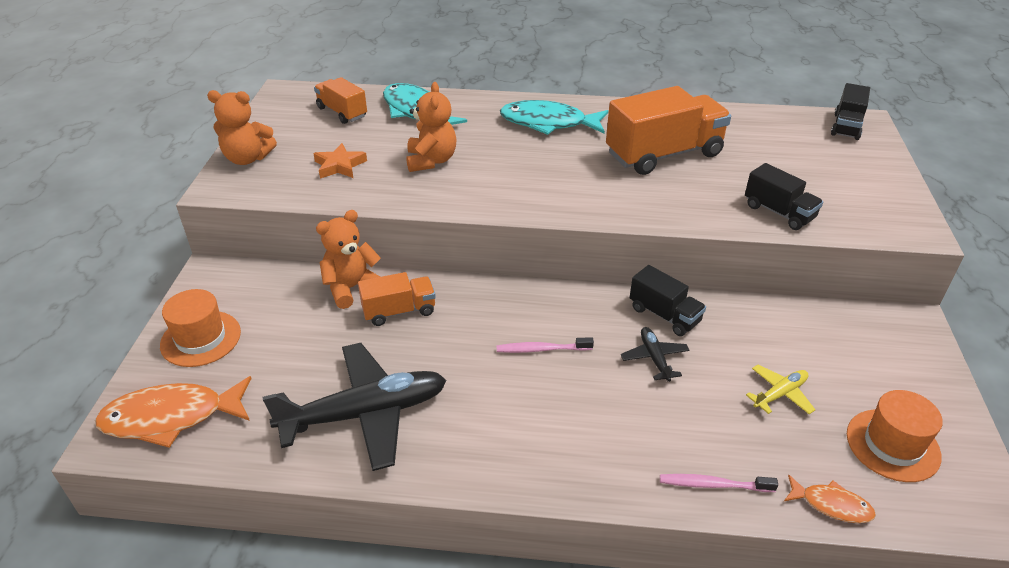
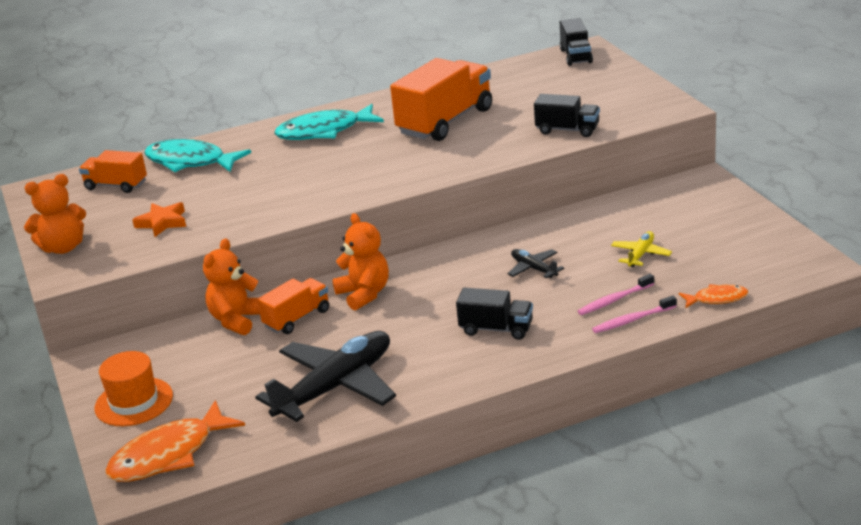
camera: 25 degrees left, 10 degrees down
orange teddy bear [406,82,457,172] -> orange teddy bear moved to [332,213,389,310]
pink toothbrush [496,337,594,353] -> pink toothbrush moved to [578,274,654,315]
black truck [629,265,706,336] -> black truck moved to [456,288,533,340]
orange hat [847,390,943,482] -> none

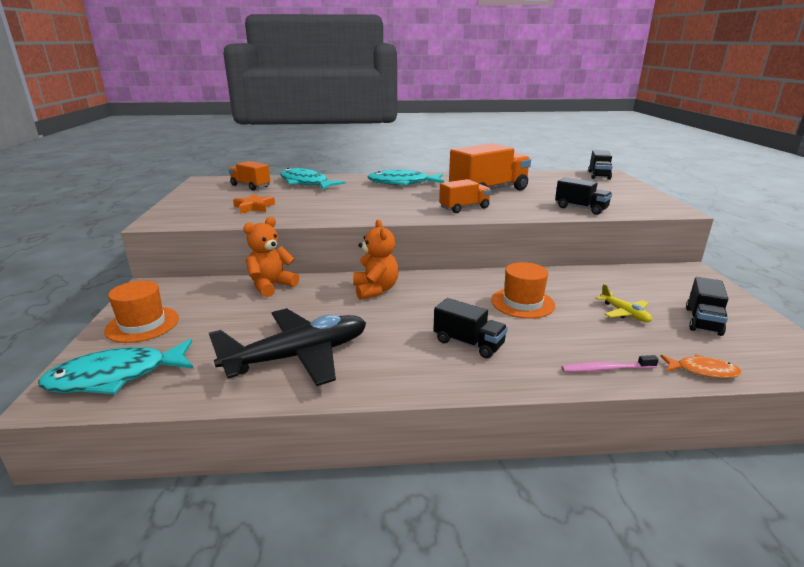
camera: 15 degrees right, 5 degrees down
orange teddy bear [24,174,86,254] -> none
orange fish [105,400,245,482] -> turquoise fish [38,339,194,394]
orange truck [257,278,329,334] -> orange truck moved to [439,179,491,213]
black plane [508,249,564,279] -> orange hat [491,262,555,319]
pink toothbrush [578,274,654,315] -> none
yellow plane [611,231,672,267] -> yellow plane turned 105 degrees clockwise [596,284,652,322]
none -> black truck [686,277,728,336]

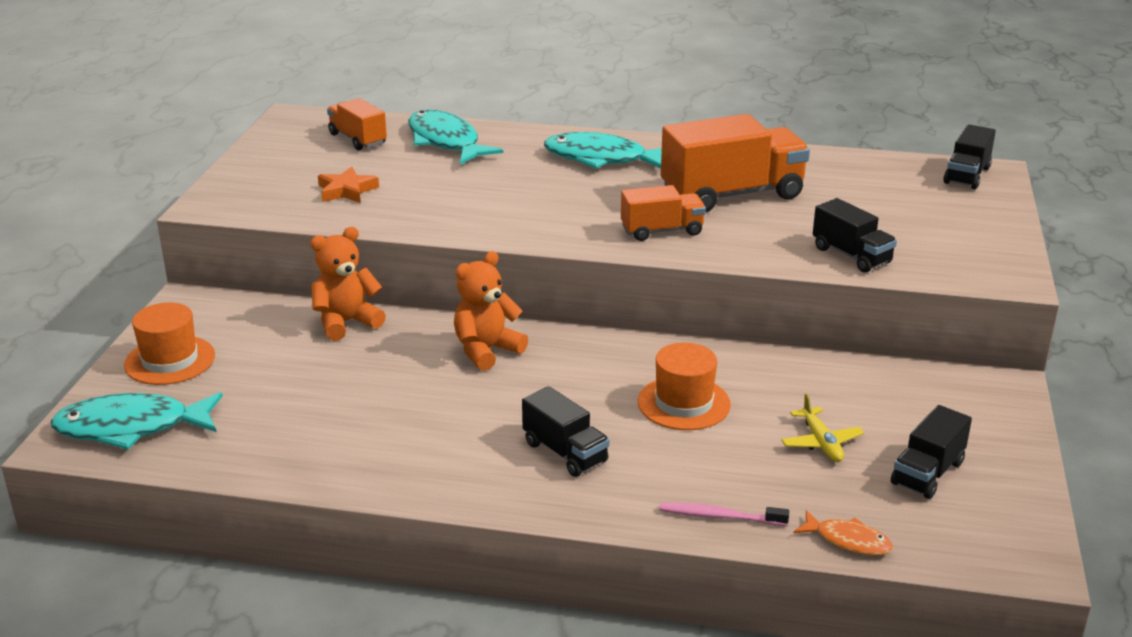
camera: 15 degrees right, 5 degrees up
black plane [209,308,366,386] -> none
orange teddy bear [353,220,399,300] -> orange teddy bear turned 135 degrees counterclockwise [454,251,528,371]

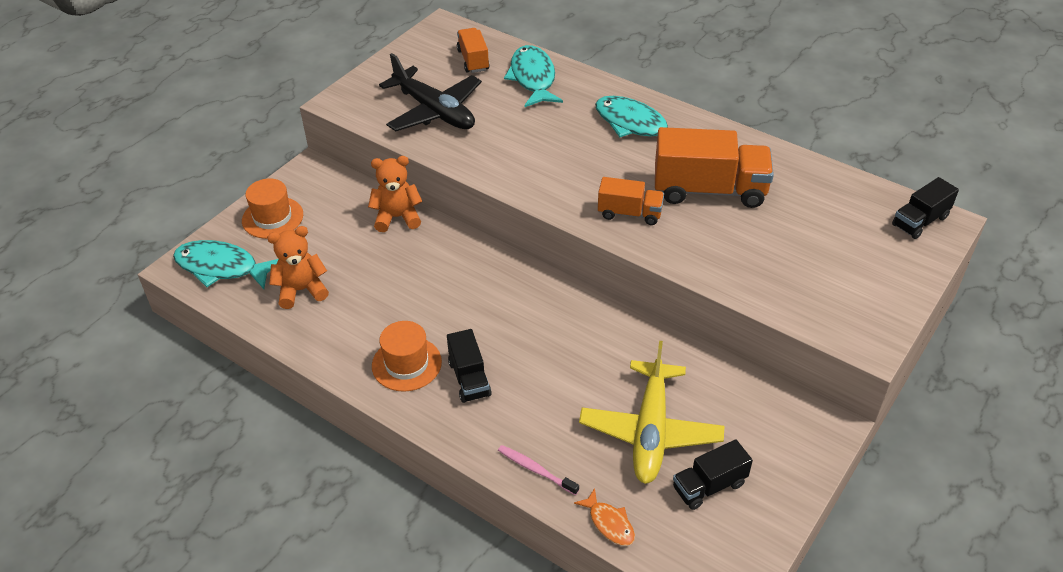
camera: 25 degrees right, 15 degrees up
orange star [318,167,379,203] -> black plane [379,53,482,131]
orange teddy bear [454,251,528,371] -> orange teddy bear moved to [267,226,329,309]
orange hat [638,343,731,430] -> orange hat moved to [372,321,442,392]
yellow plane [781,393,864,462] -> yellow plane [579,341,724,484], size x2.20
black truck [813,198,897,273] -> none

